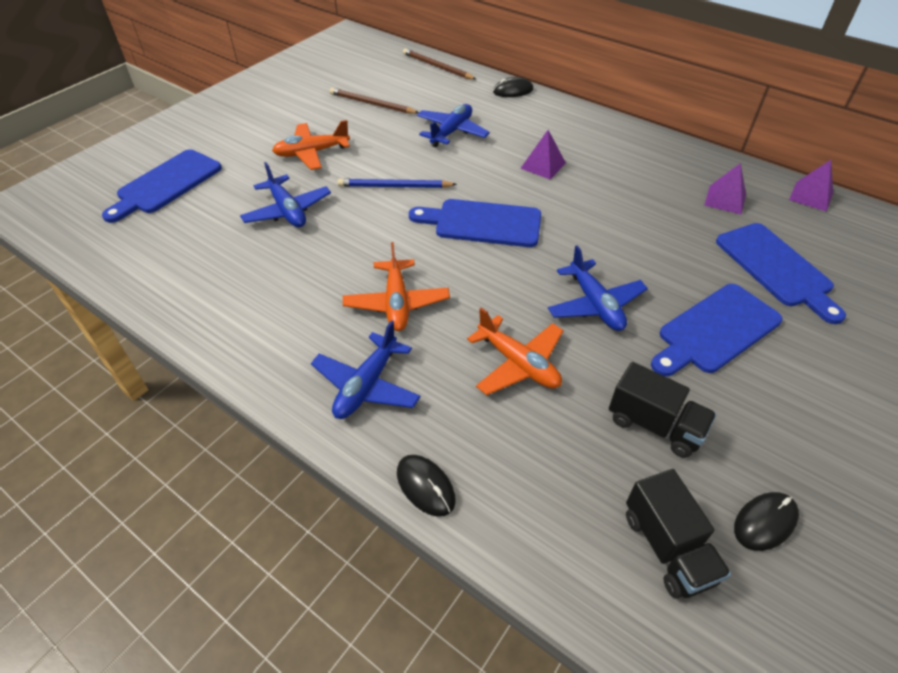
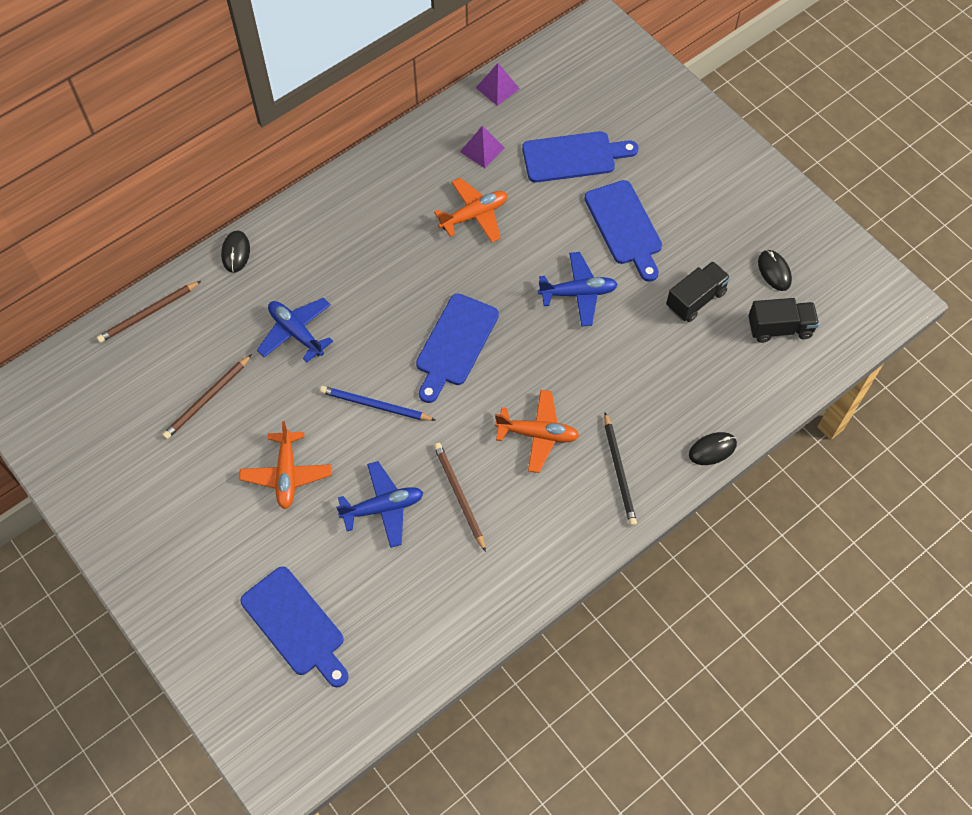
camera: 75 degrees left, 15 degrees up
blue plane [311,320,421,419] -> black pencil [604,412,637,526]
blue pencil [338,178,457,188] -> blue pencil turned 90 degrees clockwise [320,386,435,421]
orange plane [467,307,564,395] -> orange plane moved to [434,178,507,243]
purple pyramid [520,130,566,179] -> none
none -> brown pencil [434,443,486,552]

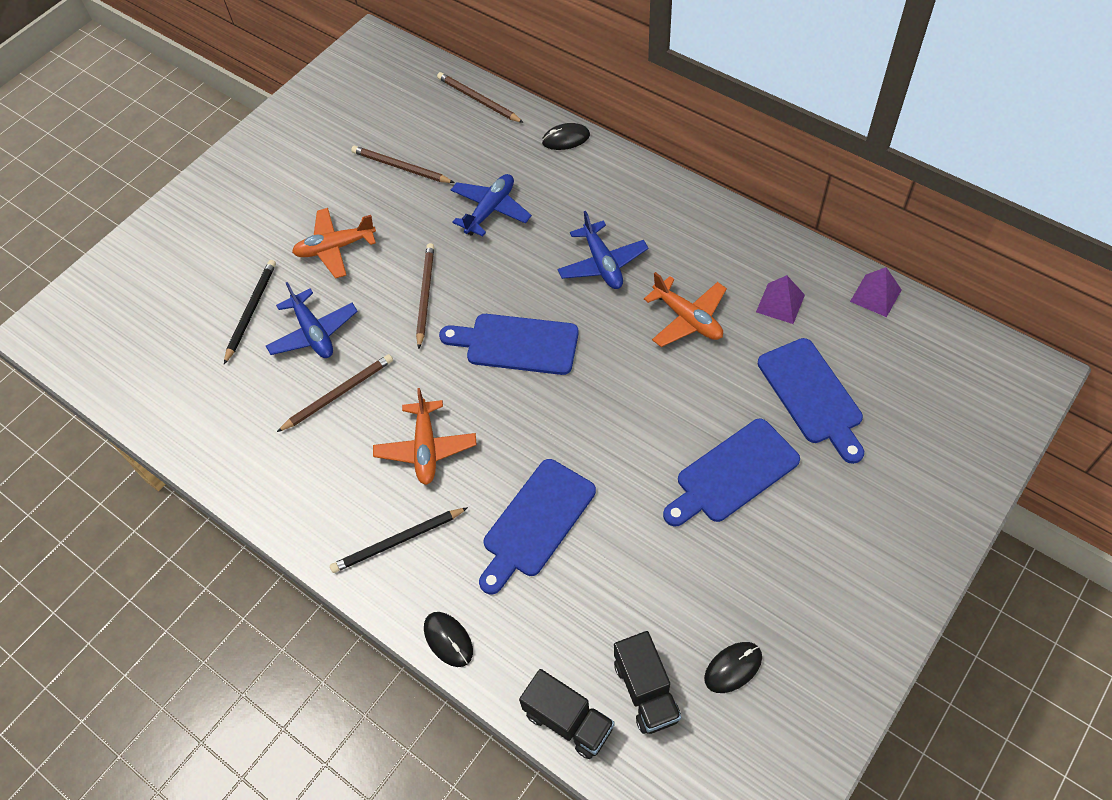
camera: 80 degrees right, 5 degrees down
blue cutting board [240,567,348,687] -> blue cutting board moved to [479,459,596,594]
blue pencil [320,386,435,421] -> brown pencil [416,243,434,349]
blue plane [538,252,618,327] -> blue plane moved to [557,211,648,289]
black truck [666,261,731,322] -> black truck moved to [519,669,615,759]
none -> black pencil [224,260,276,364]

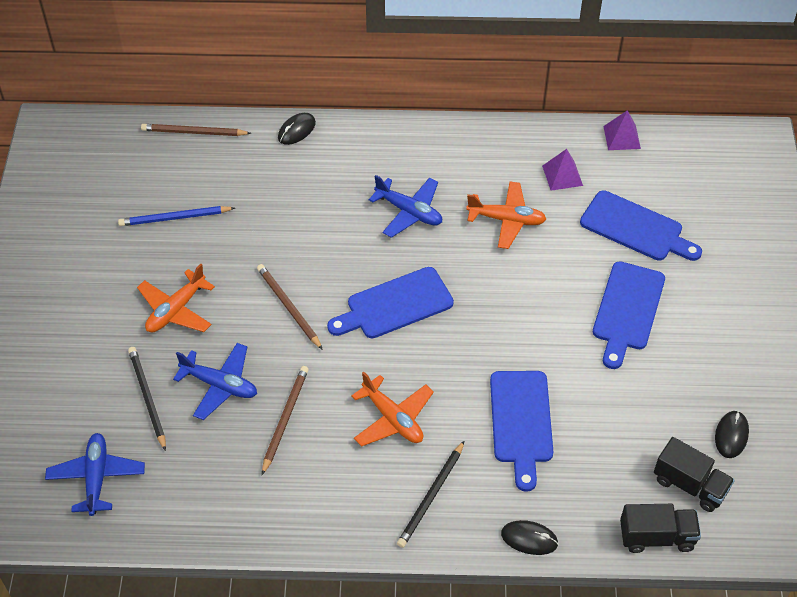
camera: 40 degrees left, 5 degrees down
brown pencil [351,146,455,183] -> blue pencil [118,206,235,226]
blue plane [451,174,532,237] -> blue plane moved to [45,433,145,516]

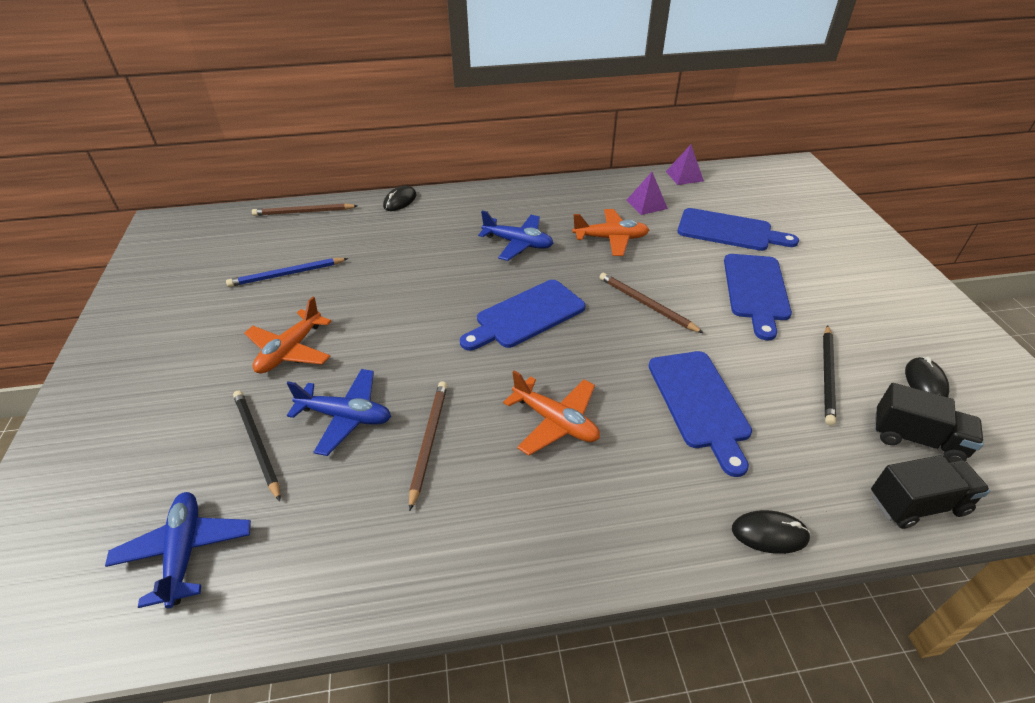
camera: 10 degrees left, 10 degrees down
brown pencil [257,264,323,350] -> brown pencil moved to [599,273,703,333]
black pencil [397,441,464,548] -> black pencil moved to [823,325,836,426]

